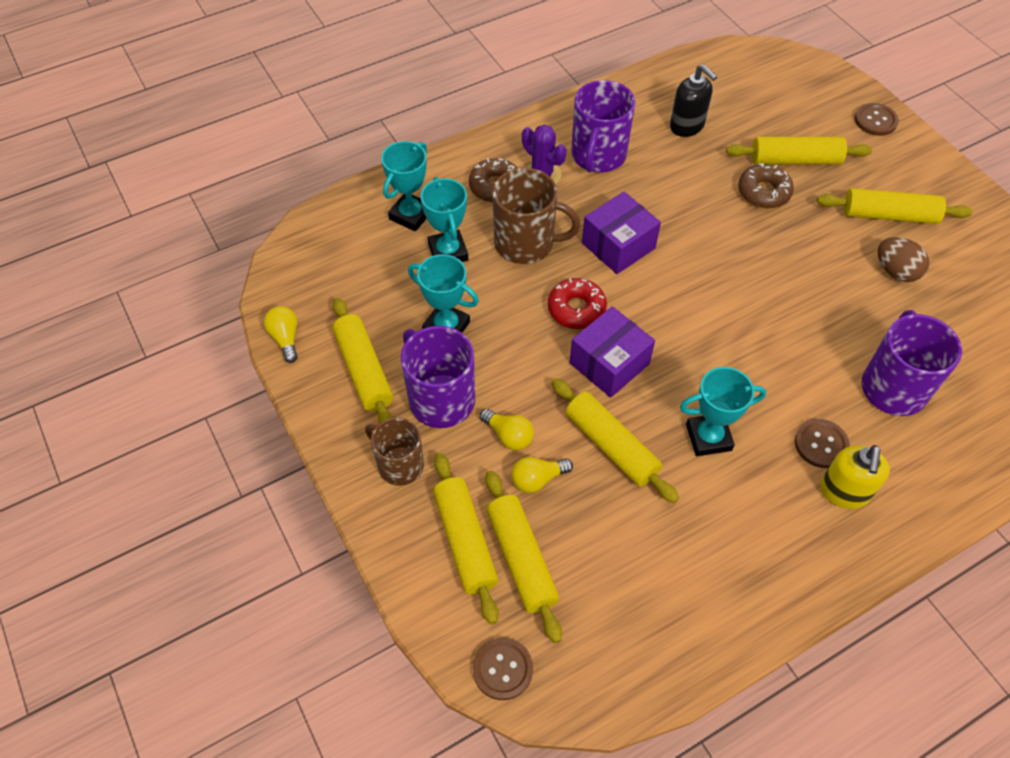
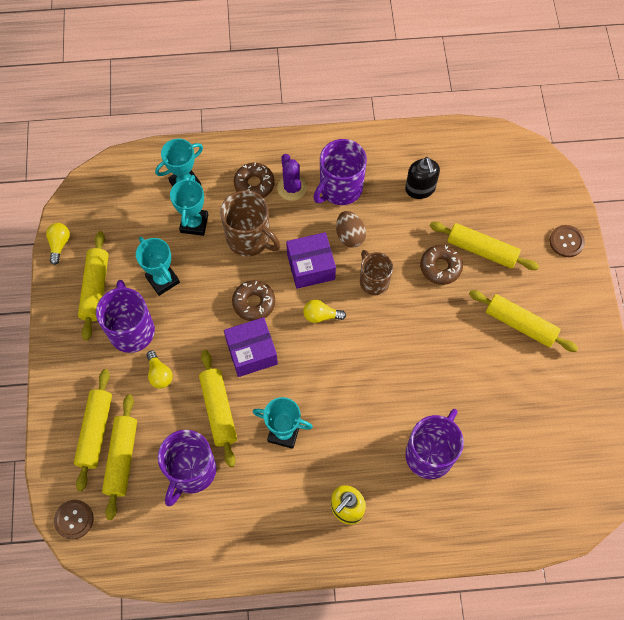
camera: 25 degrees right, 10 degrees up
brown mug [365,417,424,486] -> brown mug moved to [360,250,393,295]
yellow light bulb [511,457,573,493] -> yellow light bulb moved to [303,300,346,323]
red donut [548,278,607,329] -> brown donut [232,280,275,321]
brown button [795,419,850,468] -> none
brown egg [878,237,929,282] -> brown egg moved to [336,211,366,247]
none -> purple mug [158,430,216,506]

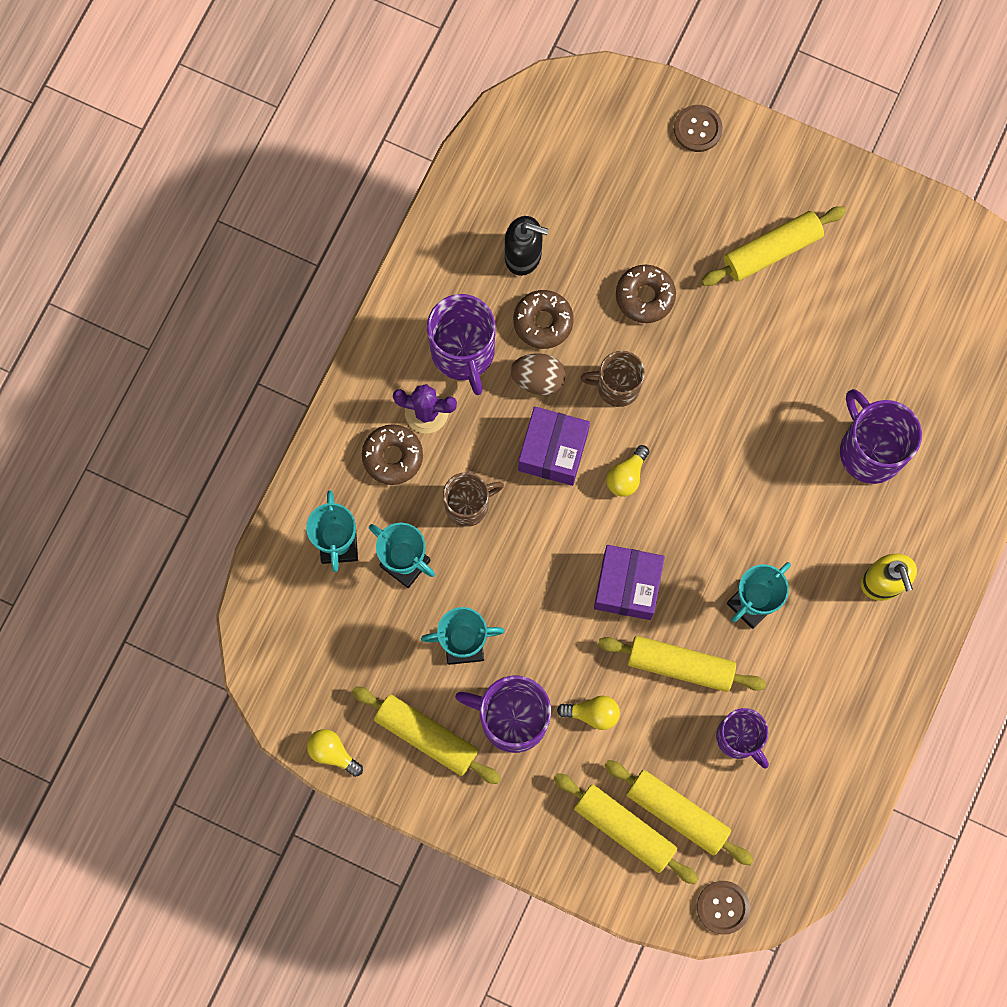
camera: 60 degrees left, 10 degrees up
purple mug [158,430,216,506] -> purple mug [716,708,769,768], size x0.67
brown mug [220,190,280,256] -> brown mug [443,472,504,527], size x0.67
brown donut [232,280,275,321] -> brown donut moved to [513,290,574,349]
yellow rolling pin [430,222,539,270] -> none

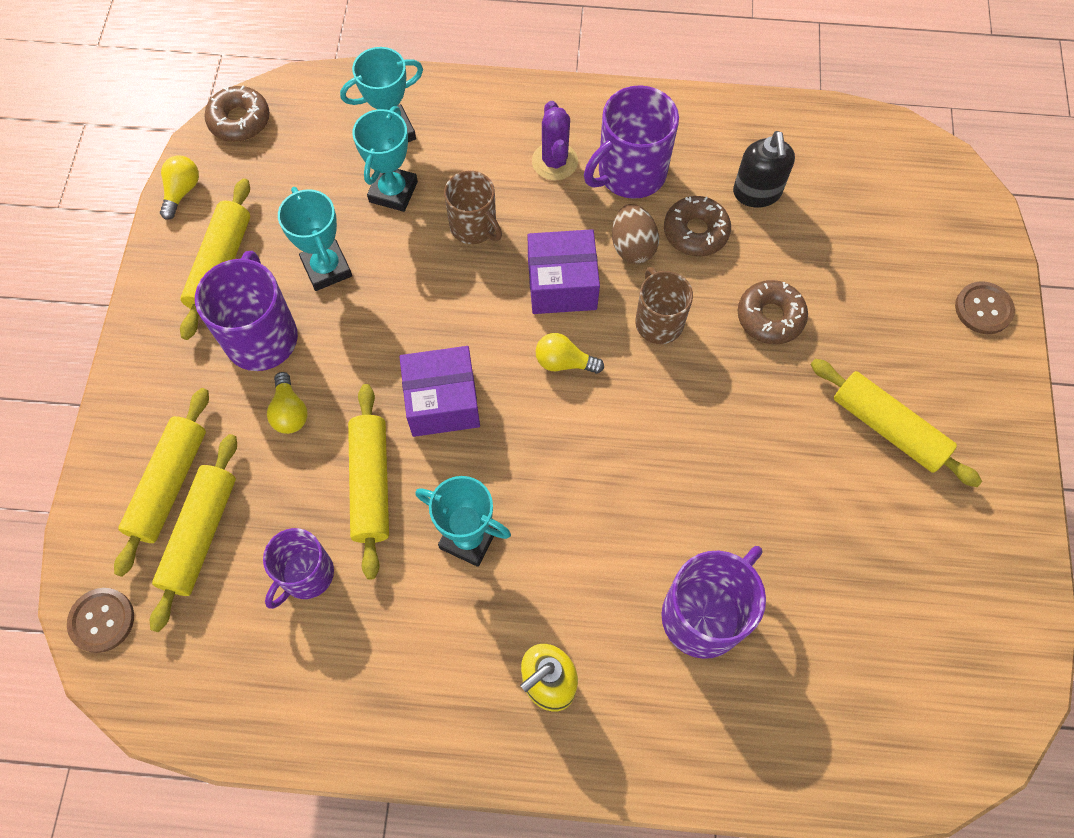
camera: 70 degrees right, 10 degrees down
brown donut [362,424,423,485] -> brown donut moved to [204,86,270,142]

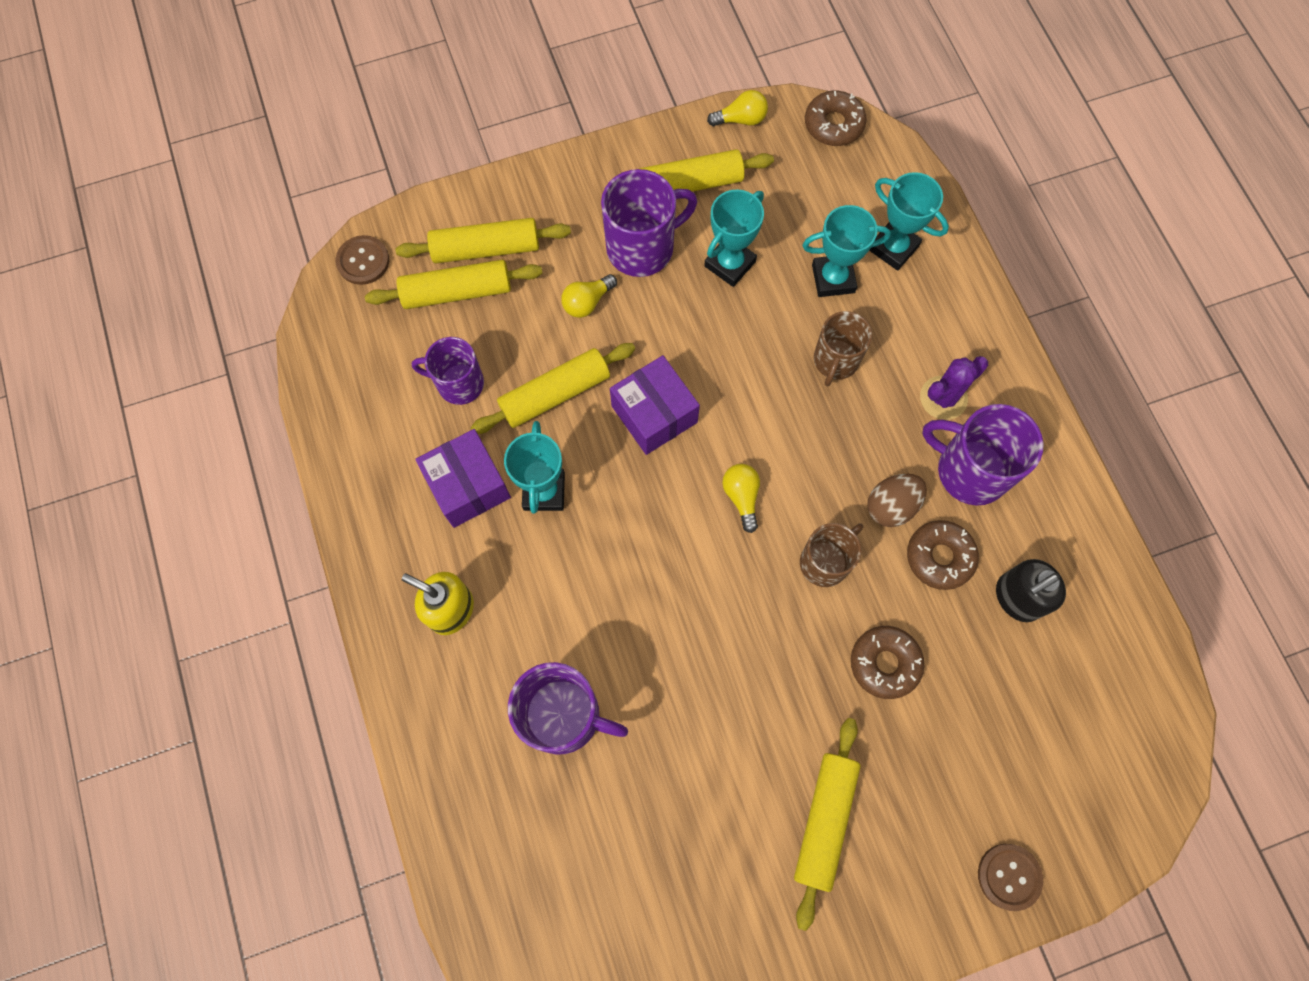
camera: 65 degrees right, 5 degrees up
purple box [528,229,600,314] -> purple box moved to [415,429,511,528]

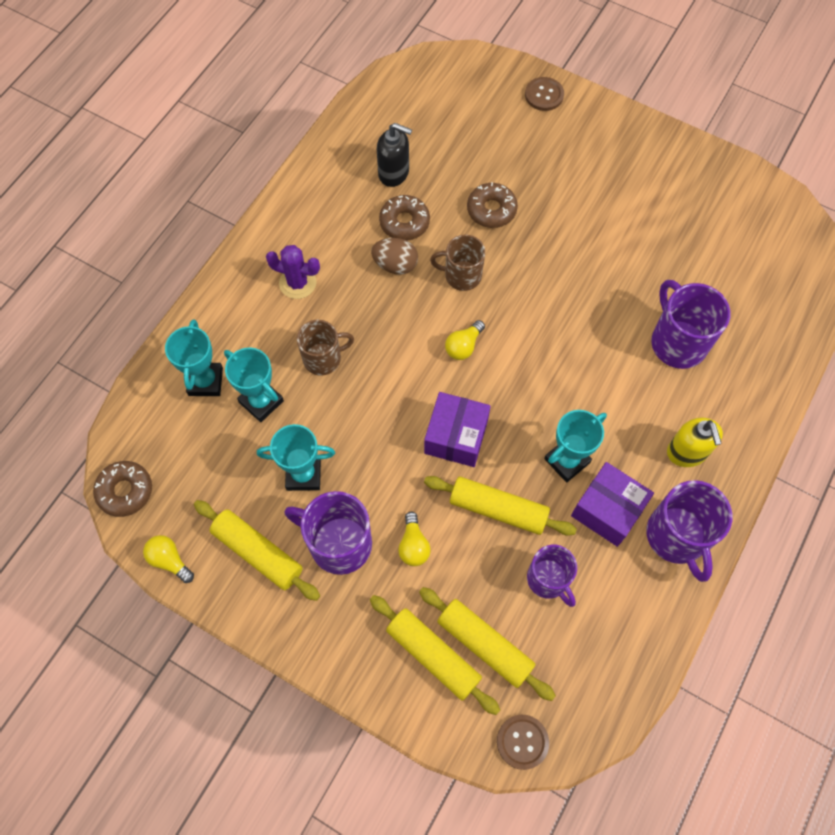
camera: 130 degrees left, 5 degrees down
purple box [415,429,511,528] -> purple box turned 75 degrees counterclockwise [571,462,654,547]
yellow light bulb [561,274,617,318] -> yellow light bulb turned 75 degrees clockwise [398,512,431,566]
yellow rolling pin [794,718,861,931] -> none
purple mug [922,404,1043,505] -> purple mug moved to [646,480,732,582]

